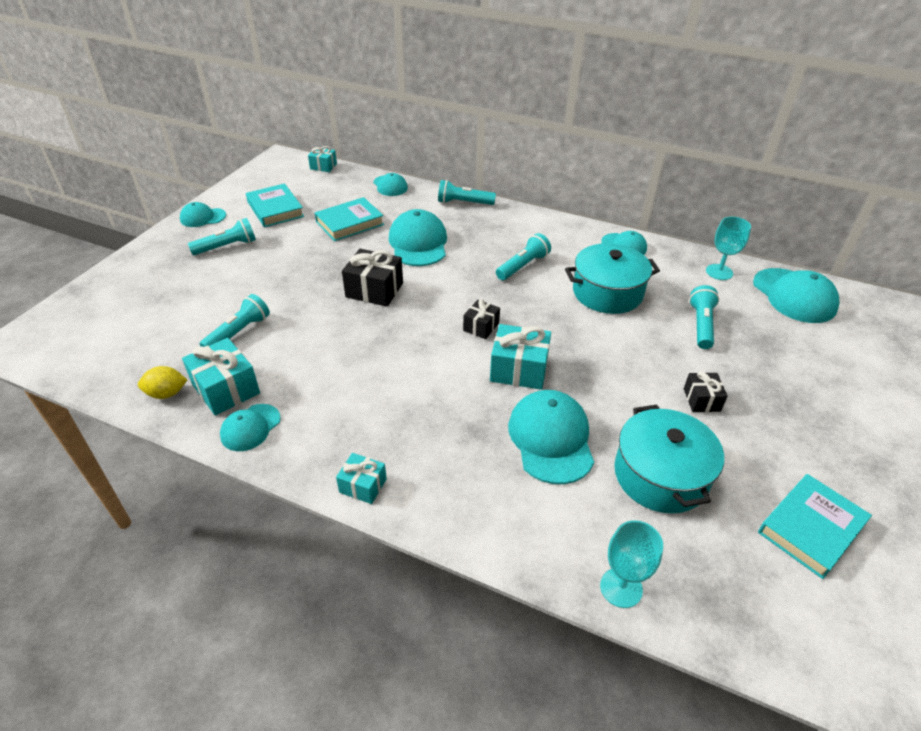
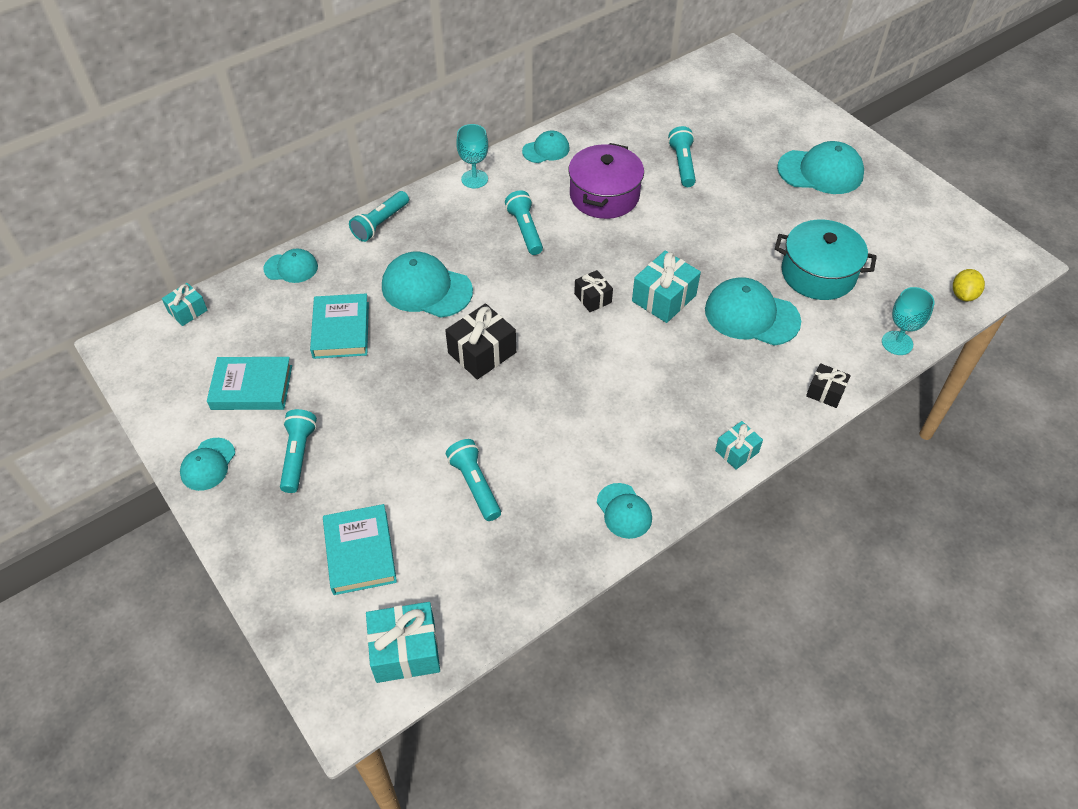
camera: 60 degrees left, 10 degrees up
yellow lemon [138,366,187,399] -> yellow lemon moved to [953,269,985,302]
turquoise gift [182,338,260,416] -> turquoise gift moved to [366,602,440,683]
turquoise pot [565,243,660,314] -> purple pot [568,143,644,219]
black gift [684,371,728,412] -> black gift moved to [806,363,851,408]
turquoise flashlight [689,285,719,349] -> turquoise flashlight turned 45 degrees clockwise [668,126,696,187]
turquoise goblet [706,217,751,280] -> turquoise goblet moved to [456,124,488,188]
turquoise cap [753,268,839,323] -> turquoise cap moved to [777,141,864,194]
turquoise book [758,474,872,579] -> turquoise book moved to [323,504,397,595]

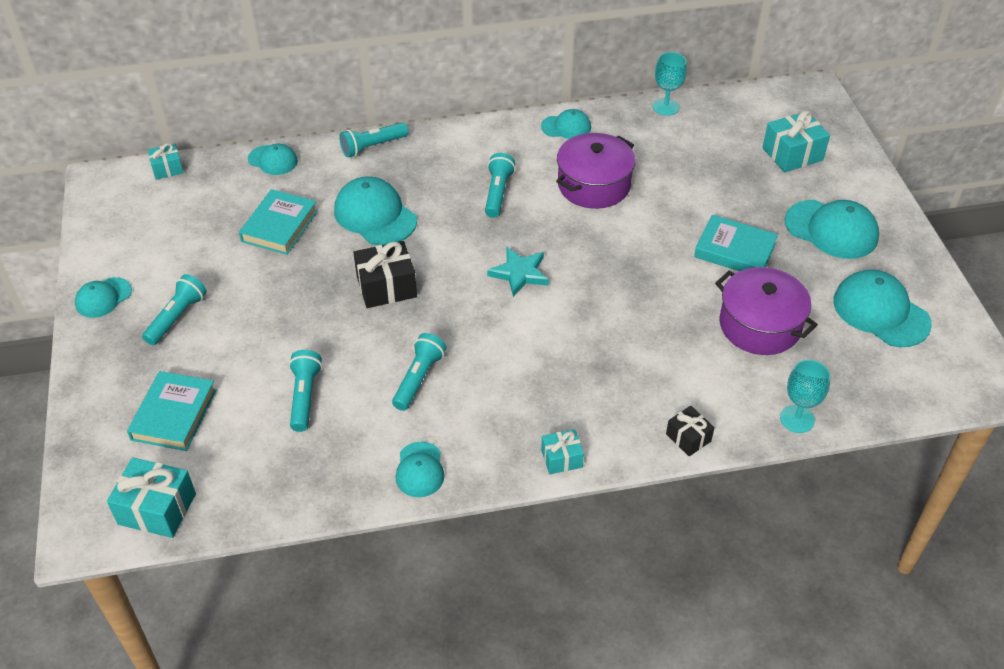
camera: 25 degrees right, 5 degrees down
turquoise book [207,357,292,410] -> turquoise book moved to [694,215,778,271]
turquoise goblet [456,124,488,188] -> turquoise goblet moved to [653,52,687,116]
black gift [574,270,613,312] -> turquoise star [487,247,549,297]
turquoise gift [632,251,701,323] -> turquoise gift moved to [762,110,830,172]
turquoise flashlight [668,126,696,187] -> turquoise flashlight moved to [392,333,446,411]
turquoise cap [705,277,801,346] -> turquoise cap moved to [834,269,932,347]
turquoise pot [775,220,877,300] -> purple pot [715,267,818,355]
yellow lemon [953,269,985,302] -> none

